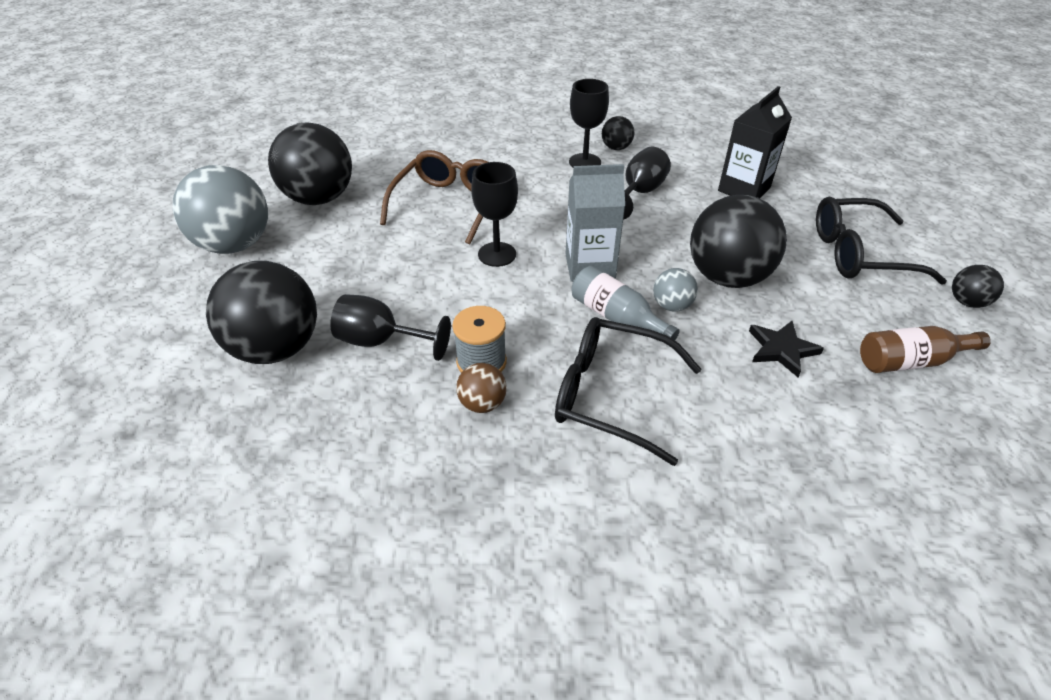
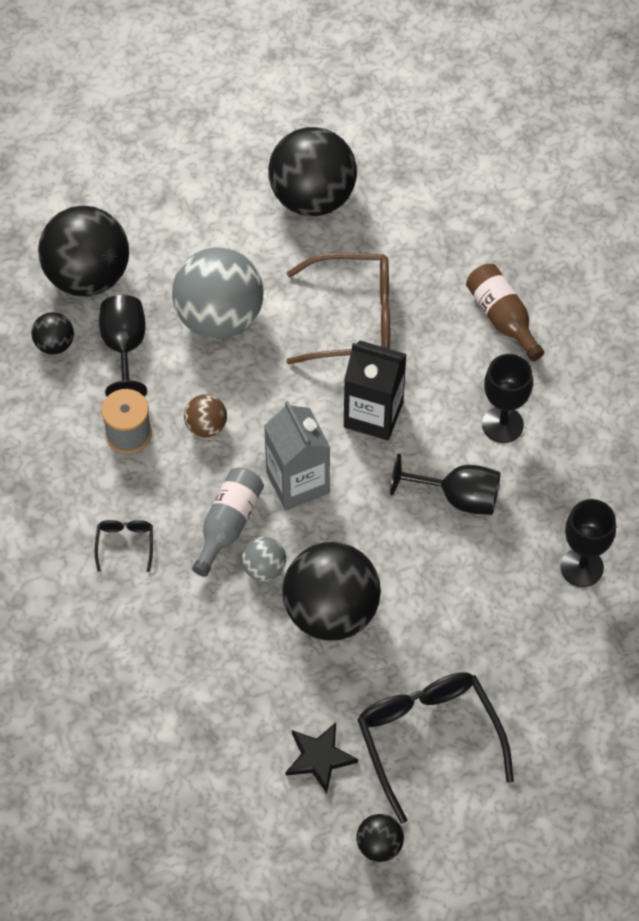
camera: 70 degrees right, 15 degrees up
grey ball [173,165,268,254] -> grey ball moved to [172,247,264,339]
brown ball [456,363,507,413] -> brown ball moved to [184,395,227,437]
black goblet [471,162,518,267] -> black goblet moved to [560,499,616,587]
black glasses [555,317,701,466] -> black glasses [95,520,153,572], size x0.45
black ball [602,116,634,150] -> black ball moved to [31,312,74,355]
black carton [718,86,792,198] -> black carton moved to [344,341,407,440]
black star [749,321,824,377] -> black star moved to [286,723,358,793]
brown bottle [860,326,991,373] -> brown bottle moved to [466,264,544,361]

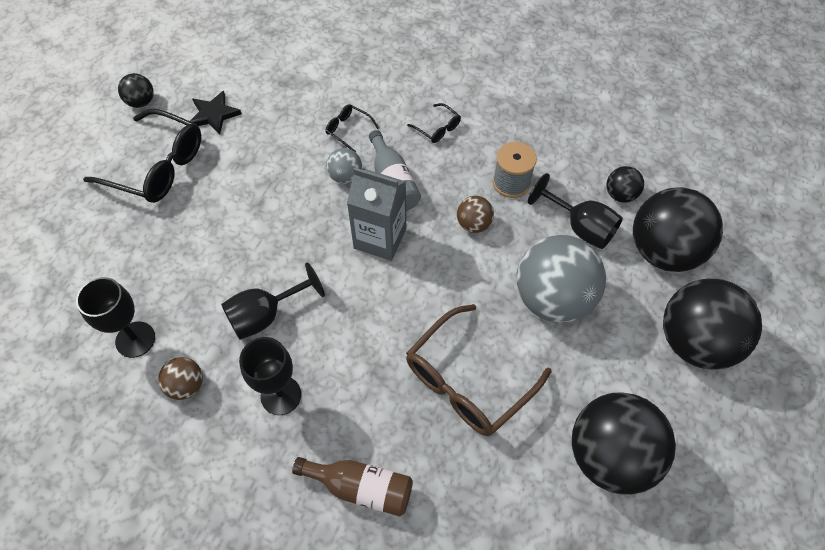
camera: 135 degrees right, 0 degrees up
black ball [282,542,381,641] -> black ball moved to [663,278,762,370]
black carton [344,341,407,440] -> none
none -> brown ball [158,357,203,400]
none -> black glasses [326,104,379,152]

